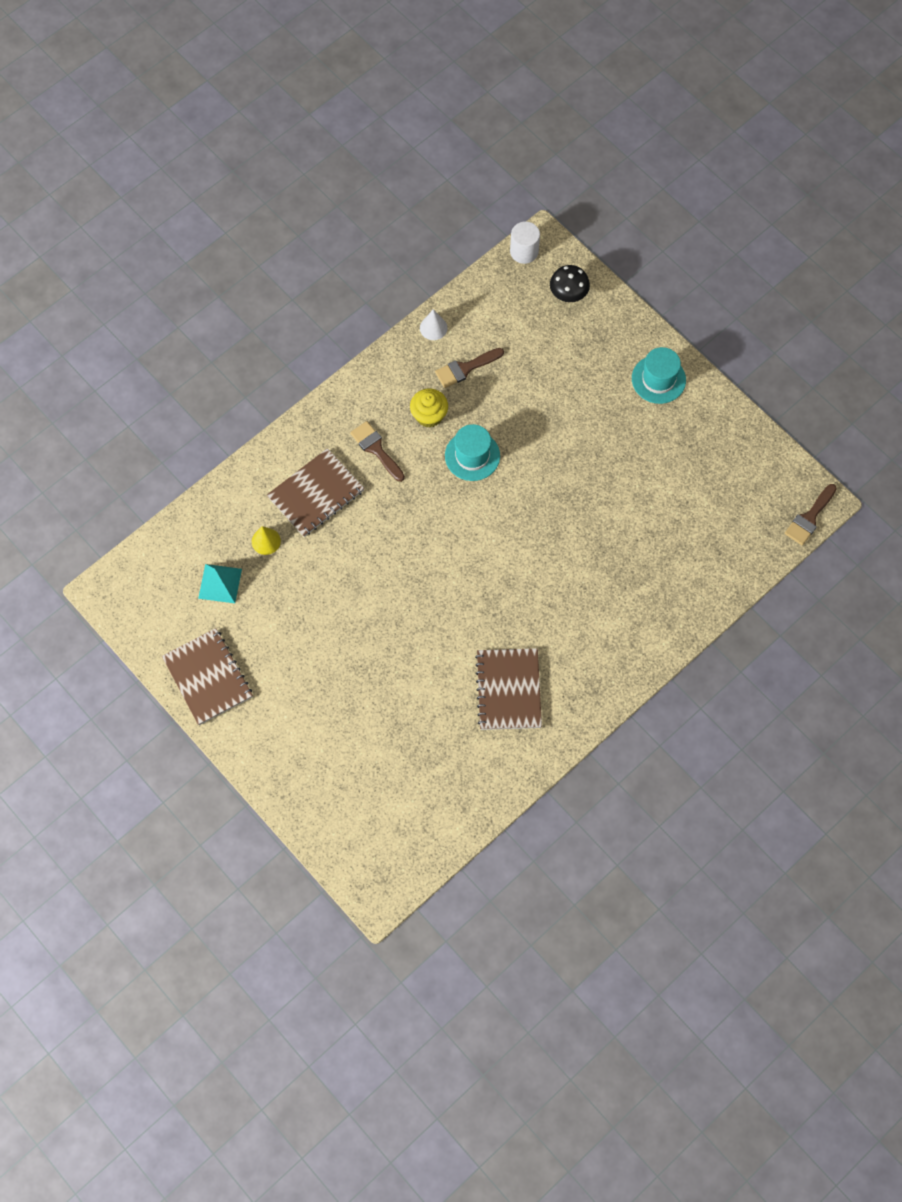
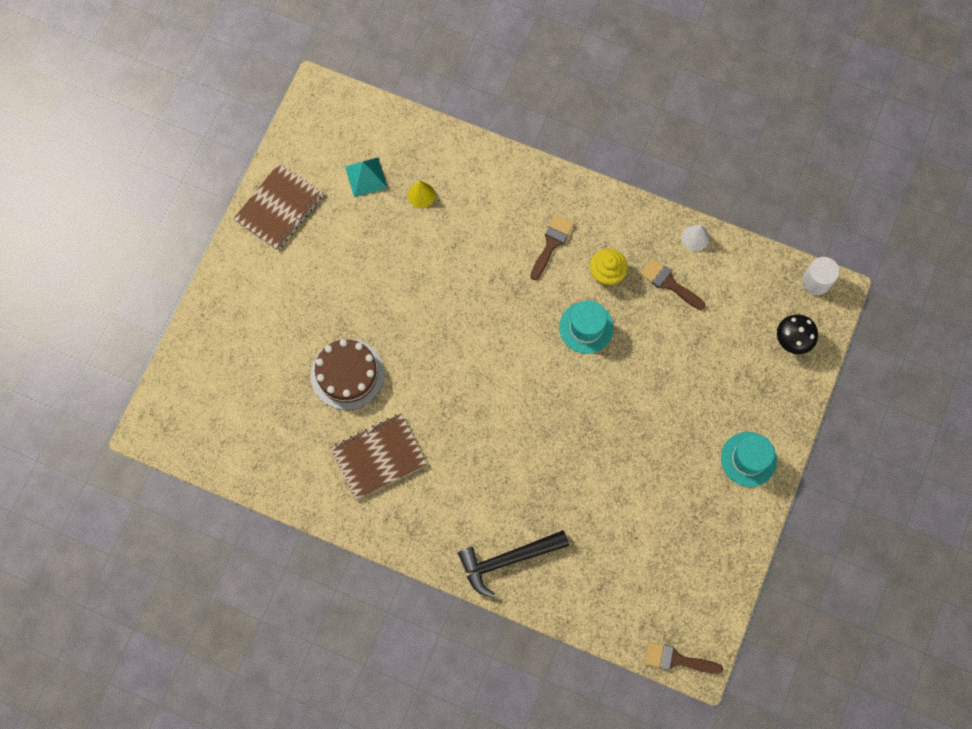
camera: 65 degrees right, 5 degrees up
brown notebook [267,448,365,537] -> none
none -> brown cake [311,339,384,410]
none -> black hammer [458,530,569,598]

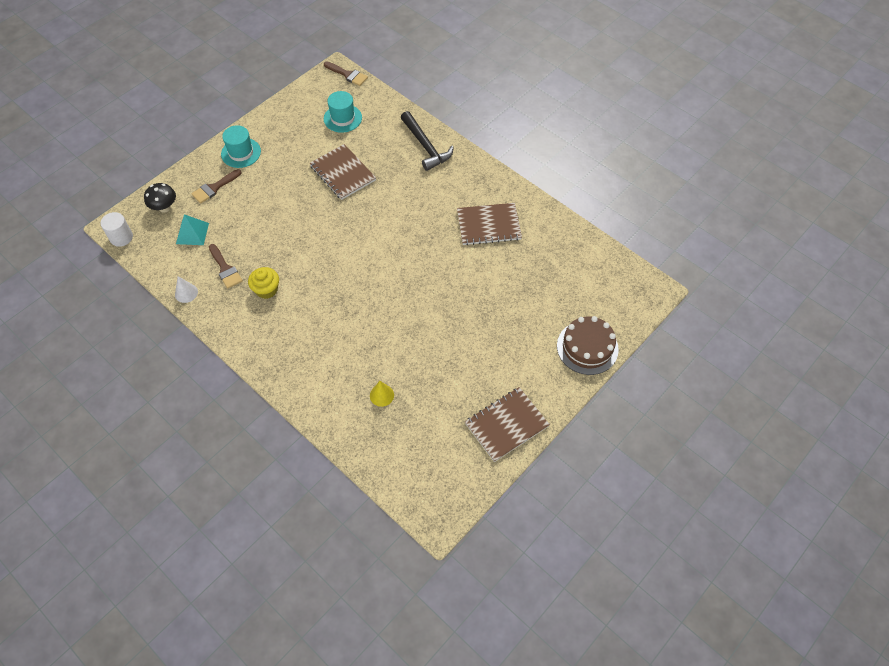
camera: 160 degrees left, 15 degrees down
brown cake [311,339,384,410] -> brown cake moved to [557,316,619,375]
turquoise pyramid [345,158,388,197] -> turquoise pyramid moved to [176,214,209,245]
black hammer [458,530,569,598] -> black hammer turned 60 degrees clockwise [401,111,454,171]
brown brush [530,215,574,280] -> brown brush moved to [191,169,242,204]
turquoise hat [559,300,614,354] -> turquoise hat moved to [324,91,362,133]
none -> brown notebook [310,144,376,200]

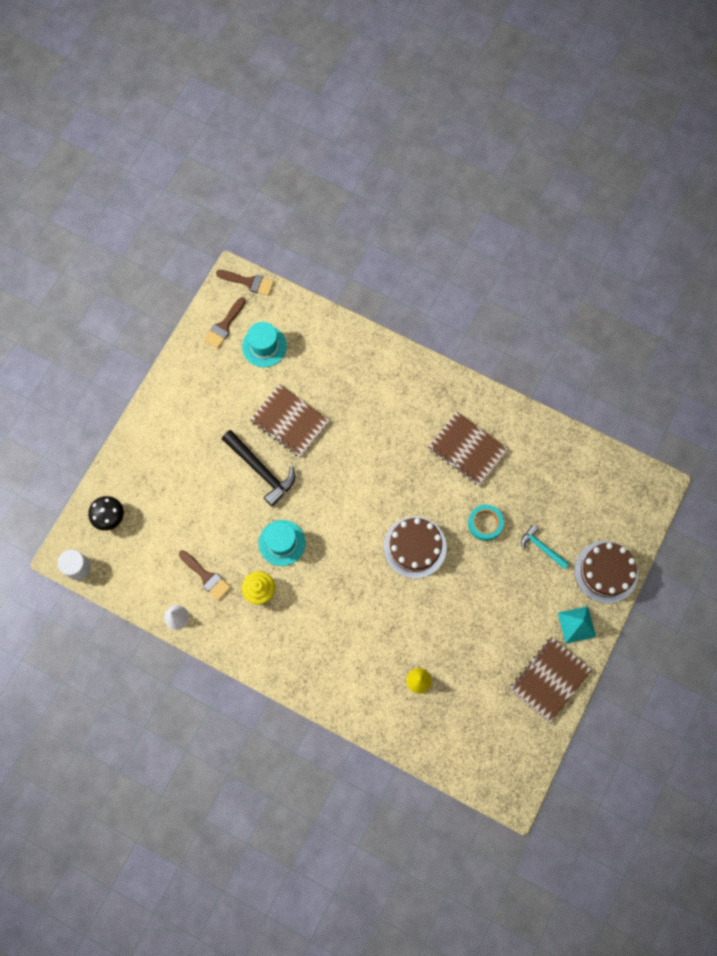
camera: 15 degrees left, 15 degrees up
turquoise pyramid [176,214,209,245] -> turquoise pyramid moved to [558,606,596,644]
brown brush [191,169,242,204] -> brown brush moved to [204,297,246,349]
turquoise hat [221,125,261,168] -> turquoise hat moved to [259,520,306,566]
black hammer [401,111,454,171] -> black hammer moved to [222,430,295,507]
brown notebook [457,203,522,245] -> brown notebook turned 60 degrees clockwise [428,412,509,486]
none -> brown cake [384,517,447,578]
none -> turquoise tape [468,505,504,541]
none -> turquoise hammer [521,525,569,569]

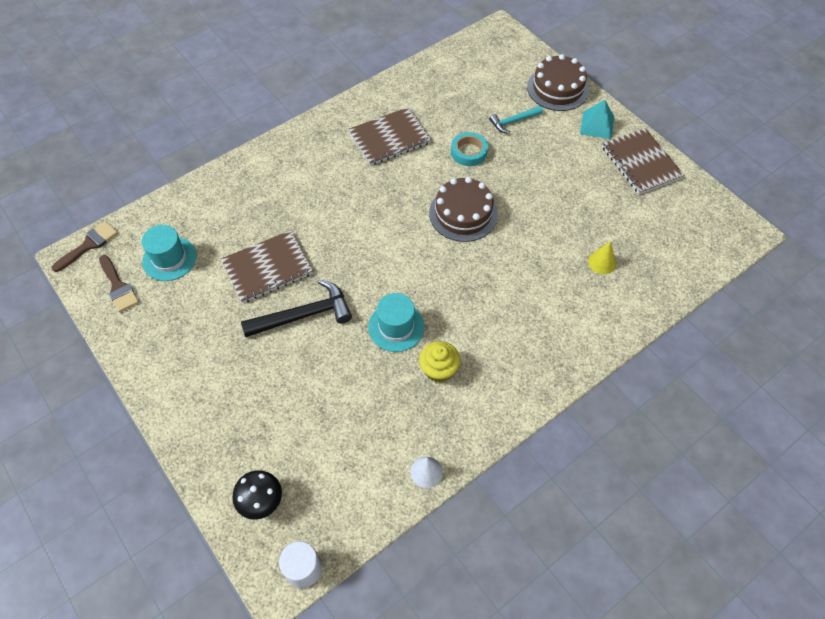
camera: 65 degrees left, 15 degrees down
brown brush [179,550,231,600] -> none

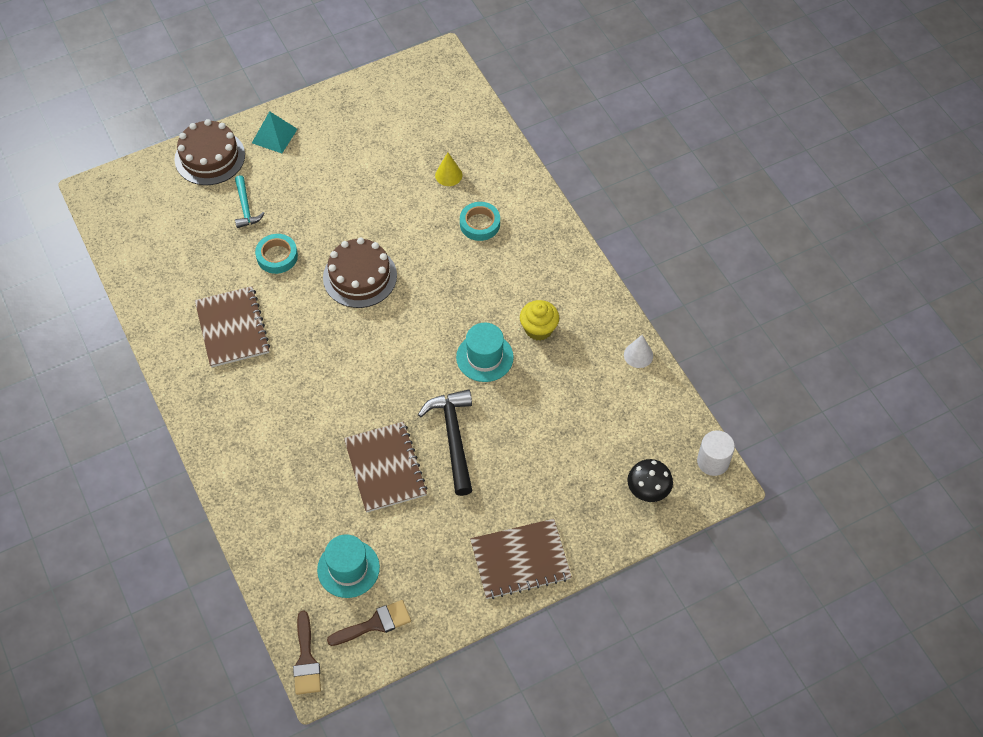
camera: 80 degrees left, 0 degrees up
brown brush [52,221,118,272] -> brown brush turned 150 degrees counterclockwise [293,611,321,695]
brown notebook [602,128,685,195] -> brown notebook moved to [470,519,572,599]
none -> turquoise tape [460,202,500,241]

